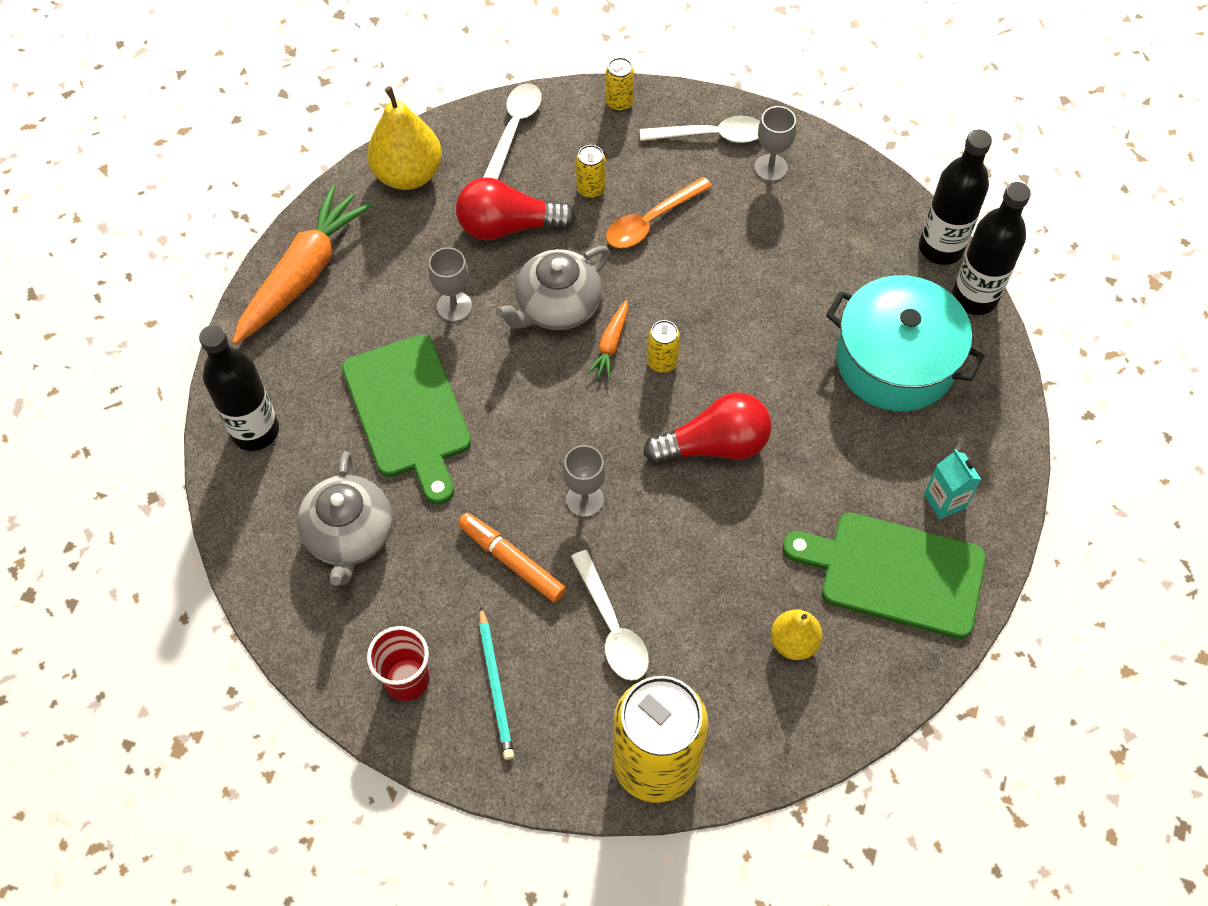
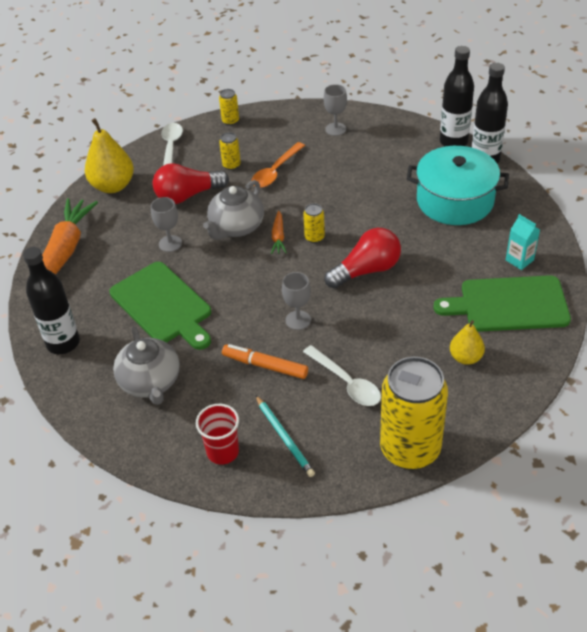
camera: 15 degrees left, 15 degrees down
white spoon [640,116,760,143] -> none

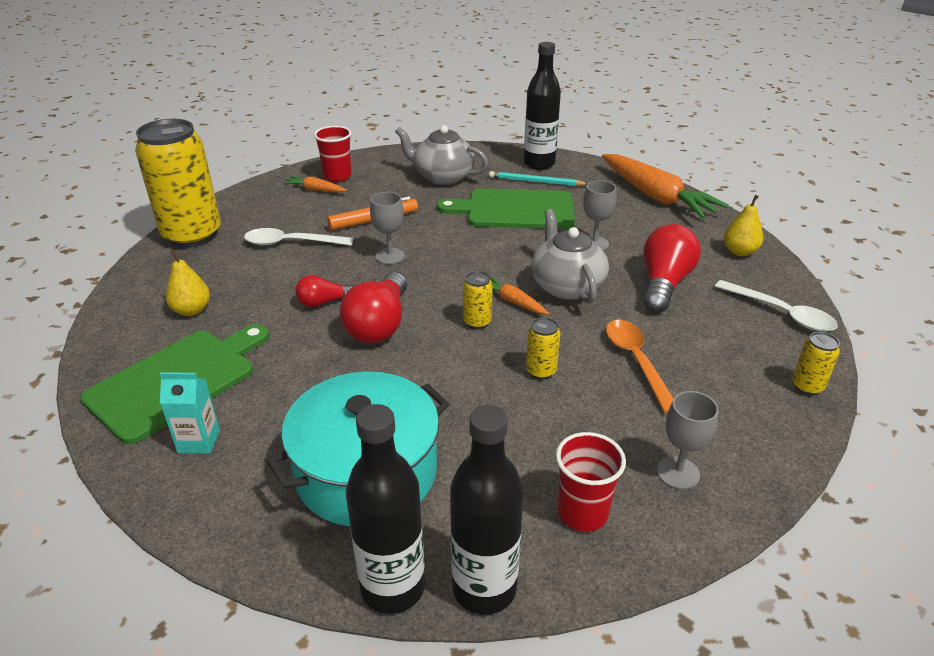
camera: 130 degrees right, 10 degrees down
yellow pear [85,118,134,193] -> yellow pear [724,195,763,256], size x0.59
yellow can [219,132,241,170] -> yellow can moved to [526,317,560,380]
turquoise pencil [255,395,315,477] -> turquoise pencil moved to [489,171,588,186]
none -> orange carrot [283,176,347,193]
none -> red light bulb [296,275,355,307]
none -> red cup [556,432,626,531]

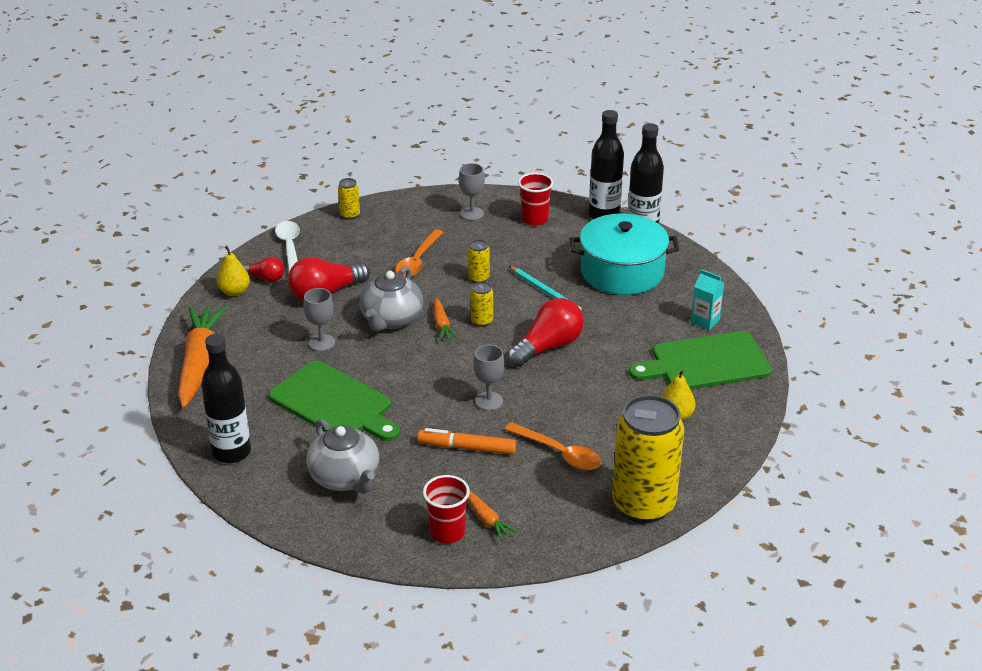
camera: 145 degrees left, 0 degrees up
white spoon [244,228,354,246] -> orange spoon [504,422,601,470]
red light bulb [296,275,355,307] -> red light bulb moved to [242,257,284,282]
turquoise pencil [489,171,588,186] -> turquoise pencil moved to [509,266,582,310]

